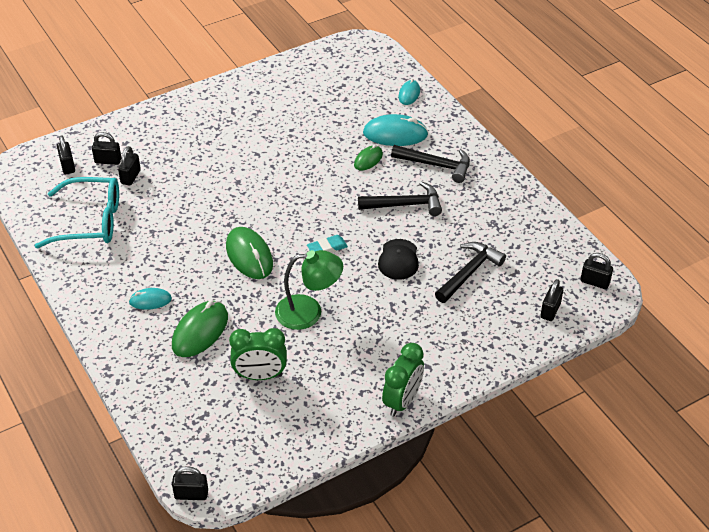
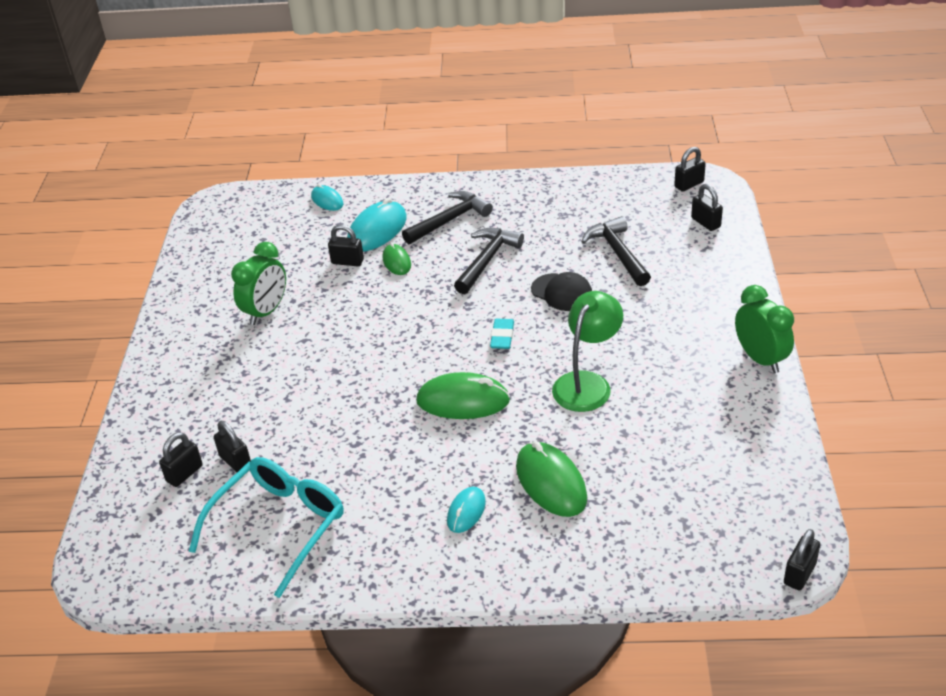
camera: 55 degrees left, 5 degrees down
black padlock [57,135,75,174] -> black padlock moved to [328,225,364,266]
green clock [229,328,287,380] -> green clock moved to [231,242,286,325]

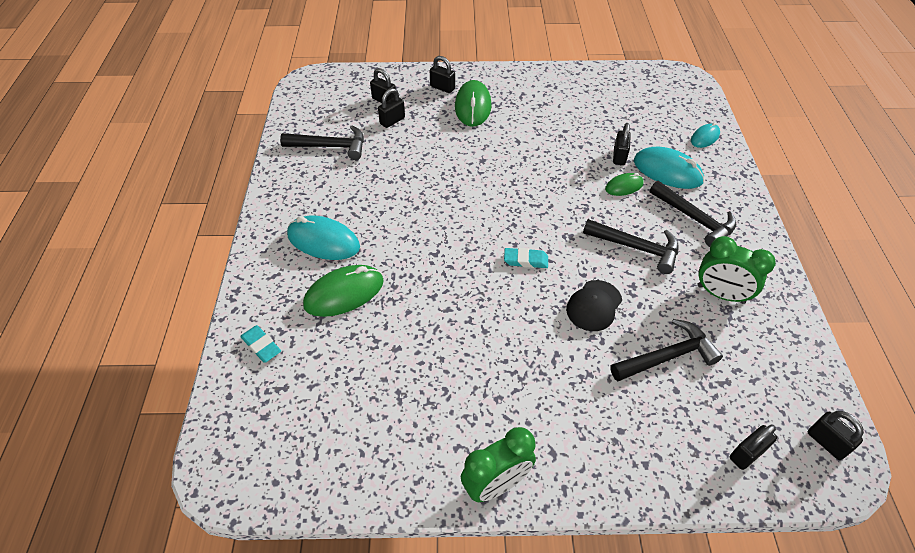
camera: 85 degrees right, 10 degrees up
turquoise glasses [189,457,344,598] -> black hammer [280,126,364,160]
green clock [231,242,286,325] -> green clock moved to [698,236,776,304]
green mouse [416,372,510,419] -> green mouse moved to [455,80,492,127]
turquoise mouse [447,487,486,533] -> turquoise mouse [287,216,360,260], size x1.75
green lamp [552,291,623,412] -> none
black padlock [784,529,820,591] -> black padlock moved to [430,56,455,93]
none -> turquoise eraser [240,325,281,363]

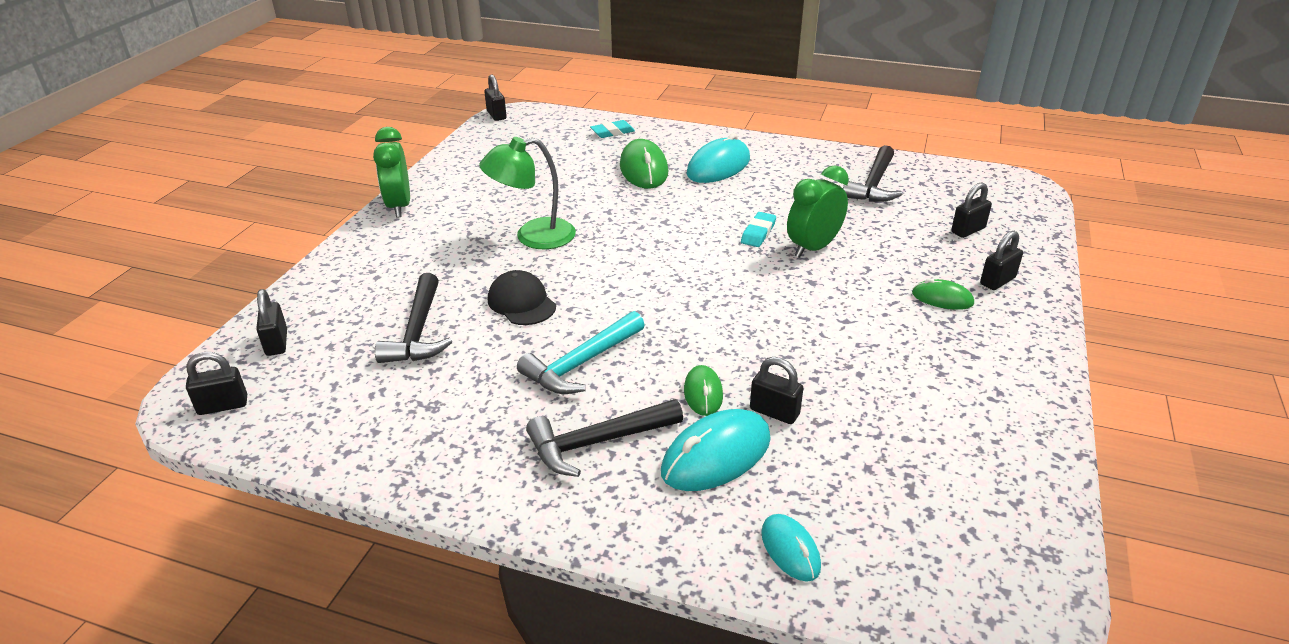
camera: 110 degrees right, 15 degrees down
black padlock [378,88,405,128] -> black padlock moved to [484,74,507,121]
green mouse [455,80,492,127] -> green mouse [912,278,974,310], size x0.57
turquoise eraser [504,248,548,268] -> turquoise eraser moved to [741,212,776,247]
black hammer [583,219,679,274] -> turquoise hammer [517,311,645,394]
green clock [698,236,776,304] -> green clock moved to [787,165,849,258]
none -> green lamp [479,137,576,249]

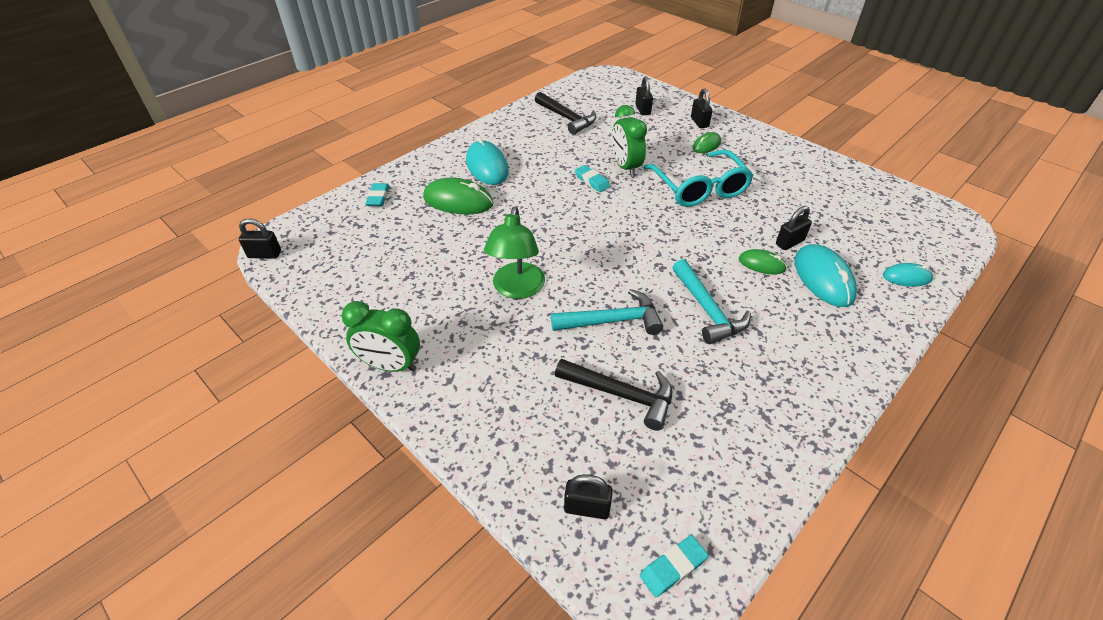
camera: 65 degrees left, 10 degrees up
black padlock [186,352,247,415] -> turquoise eraser [640,535,709,597]
black cap [488,270,556,325] -> turquoise hammer [551,289,663,335]
black hammer [526,399,683,477] -> none
none -> turquoise glasses [643,150,754,207]

